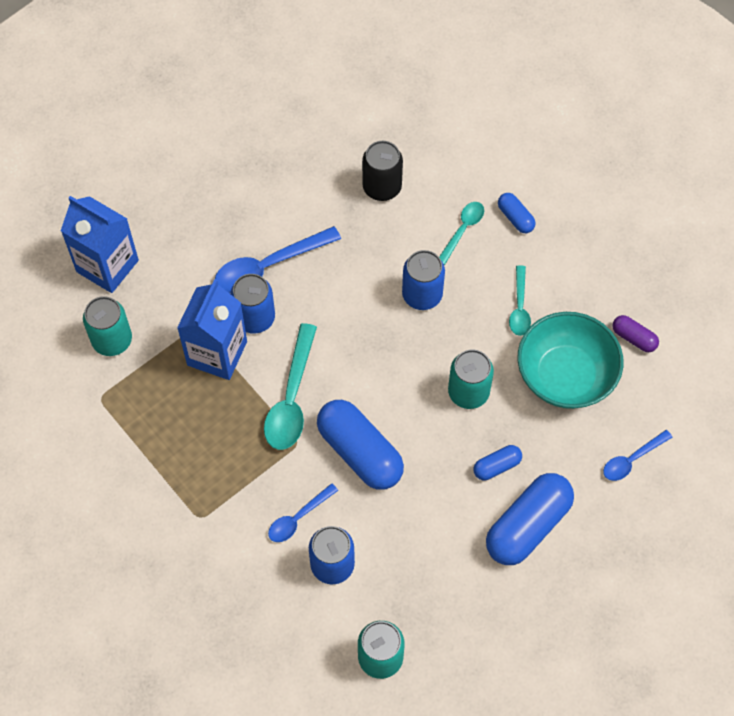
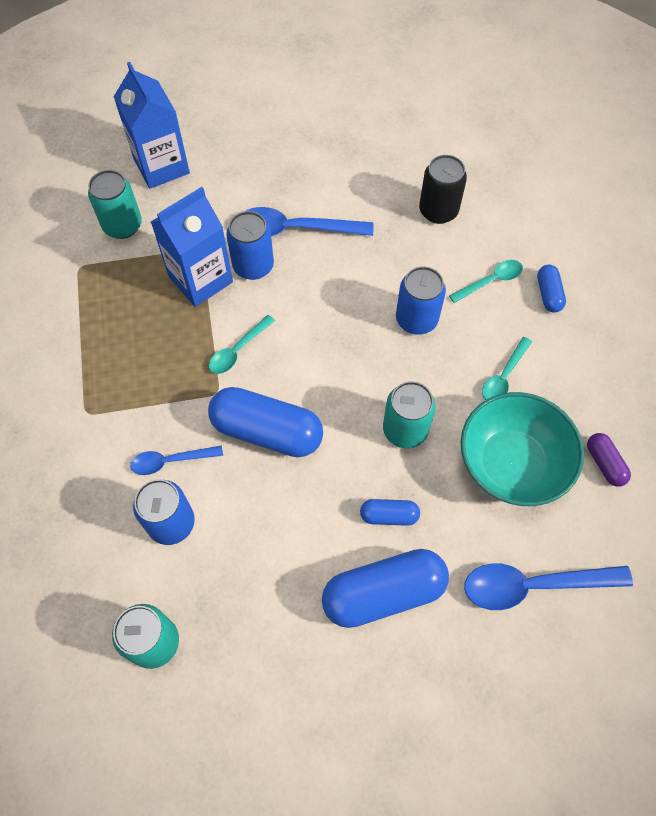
camera: 30 degrees right, 0 degrees up
turquoise spoon [264,323,317,450] -> turquoise spoon [209,315,275,374], size x0.58
blue capsule [317,400,404,490] -> blue capsule turned 60 degrees counterclockwise [208,387,323,457]
blue spoon [603,430,672,481] -> blue spoon [464,563,633,610], size x1.72

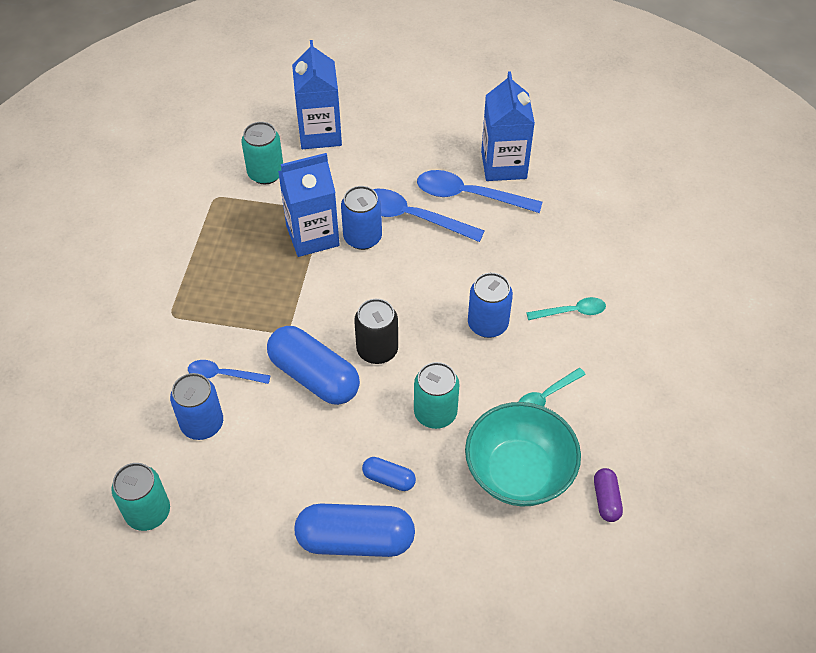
camera: 20 degrees right, 10 degrees down
turquoise spoon [209,315,275,374] -> none
black can [419,155,467,224] -> black can moved to [354,299,398,364]
blue spoon [464,563,633,610] -> blue spoon moved to [417,170,542,213]
blue capsule [537,265,566,312] -> none
none -> blue carton [481,71,535,181]

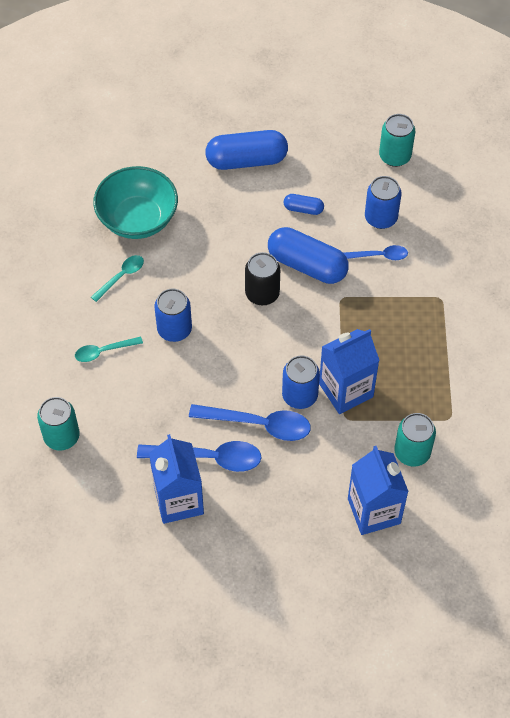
camera: 170 degrees right, 5 degrees up
blue capsule [362,457,416,491] -> blue capsule moved to [284,194,324,215]
turquoise can [414,362,460,429] -> turquoise can moved to [37,397,80,451]
purple capsule [594,468,623,522] -> none

